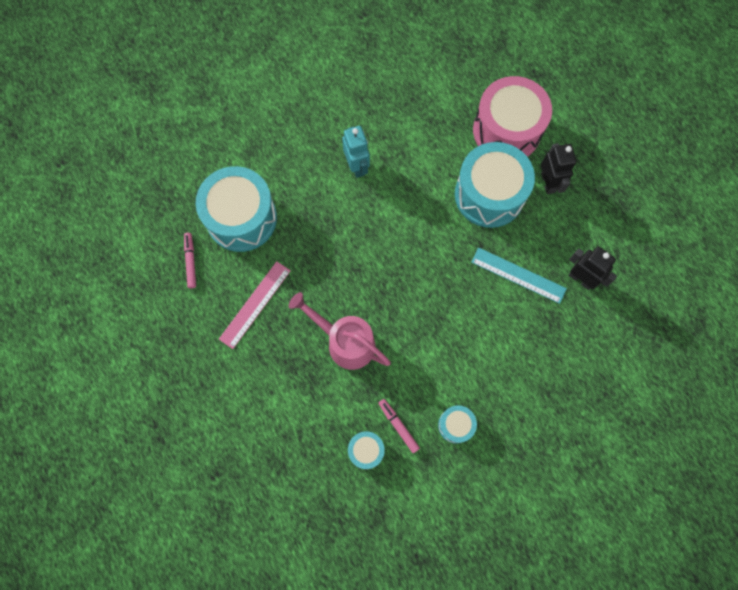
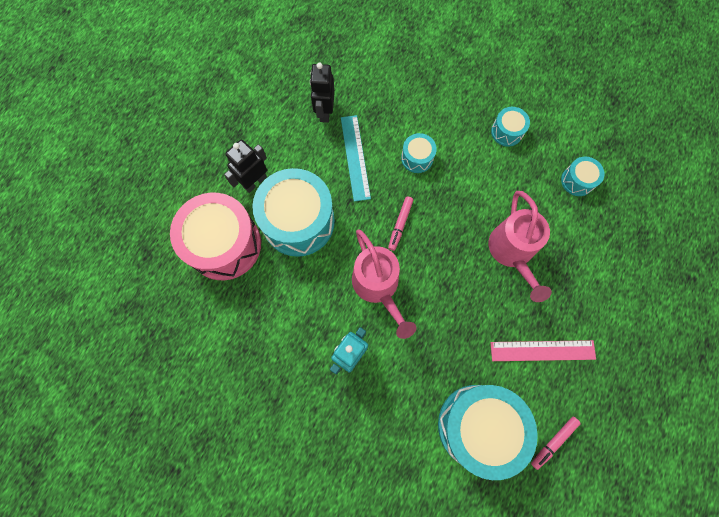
camera: 125 degrees left, 0 degrees up
pink marker [378,399,420,453] -> pink marker moved to [388,196,413,251]
none -> pink watering can [352,229,416,339]
none -> turquoise drum [401,133,437,173]

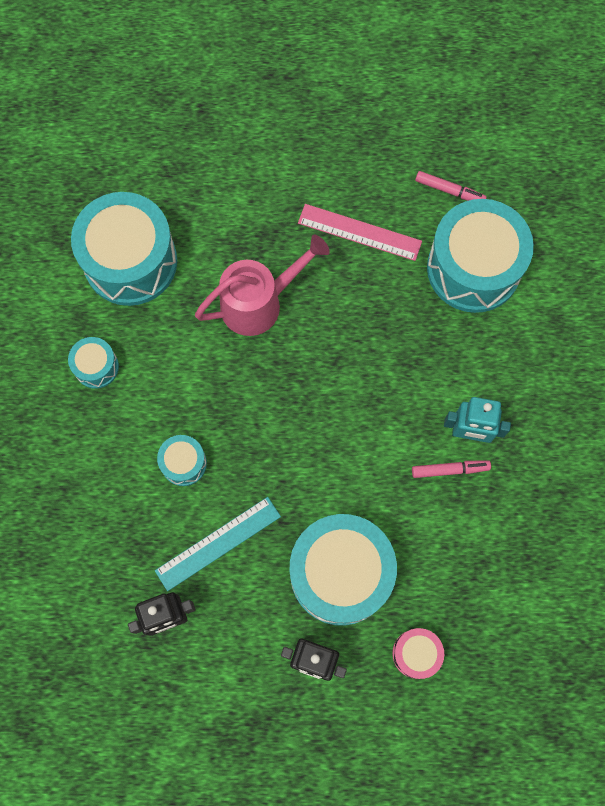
camera: 115 degrees left, 0 degrees up
pink drum [170,193,261,280] -> pink drum [392,628,444,679], size x0.46
pink watering can [352,229,416,339] -> none
pink marker [388,196,413,251] -> pink marker moved to [412,460,491,478]
pink ruler [490,340,596,361] -> pink ruler turned 45 degrees counterclockwise [298,204,422,261]
turquoise drum [561,157,604,196] -> turquoise drum [71,192,177,306], size x2.16

